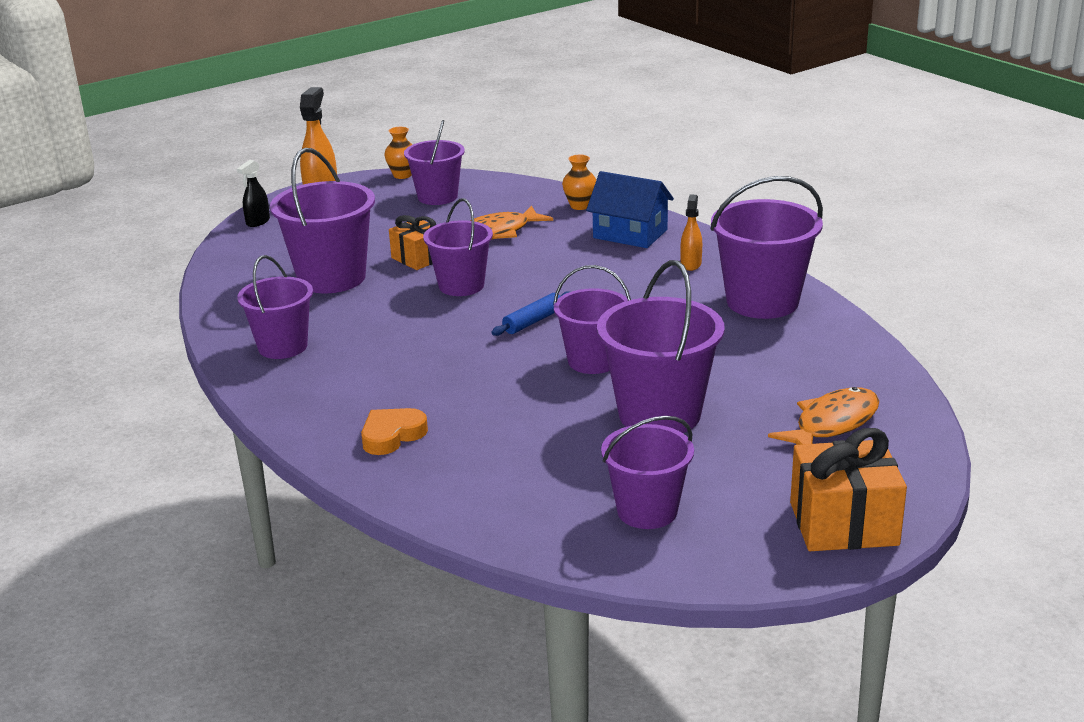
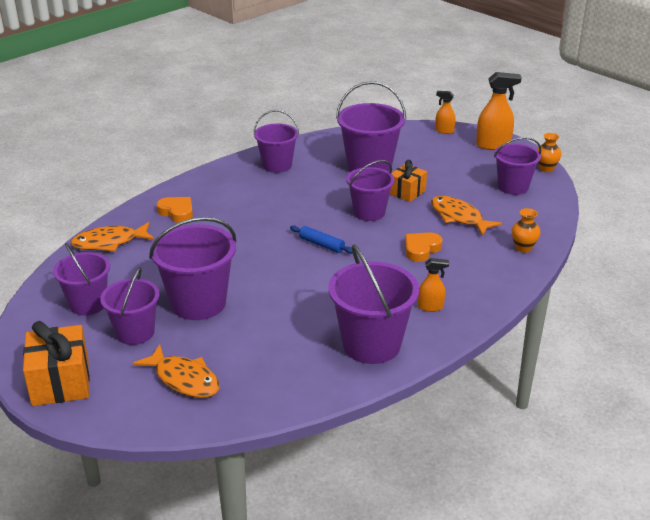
camera: 80 degrees right, 5 degrees up
black spray bottle [237,160,270,227] -> orange spray bottle [435,91,456,134]
purple bucket [553,265,631,374] -> purple bucket moved to [100,267,159,345]
blue house [586,171,674,248] -> none
none -> orange fish [71,222,154,252]
none -> orange heart [405,232,442,262]

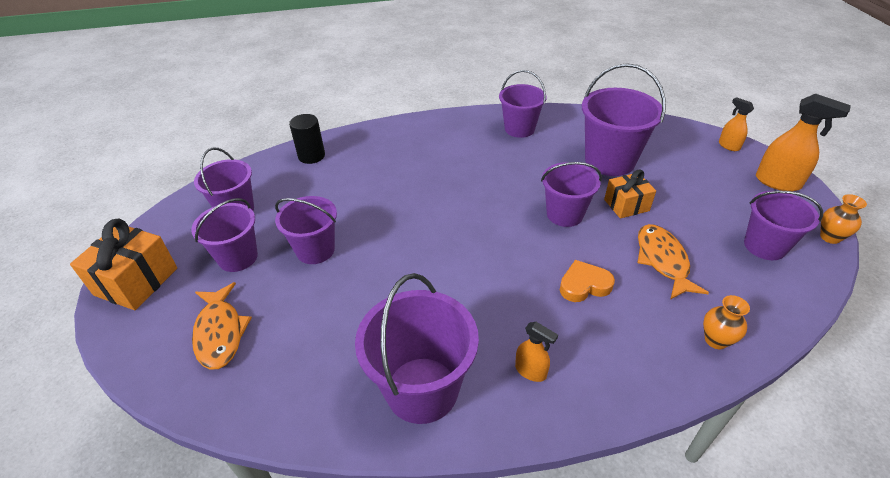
camera: 35 degrees right, 10 degrees up
orange fish [71,222,154,252] -> black cylinder [289,114,325,164]
purple bucket [149,217,237,320] -> purple bucket [275,196,337,264], size x0.66
orange heart [156,197,193,223] -> none
blue rolling pin [290,226,352,254] -> none

